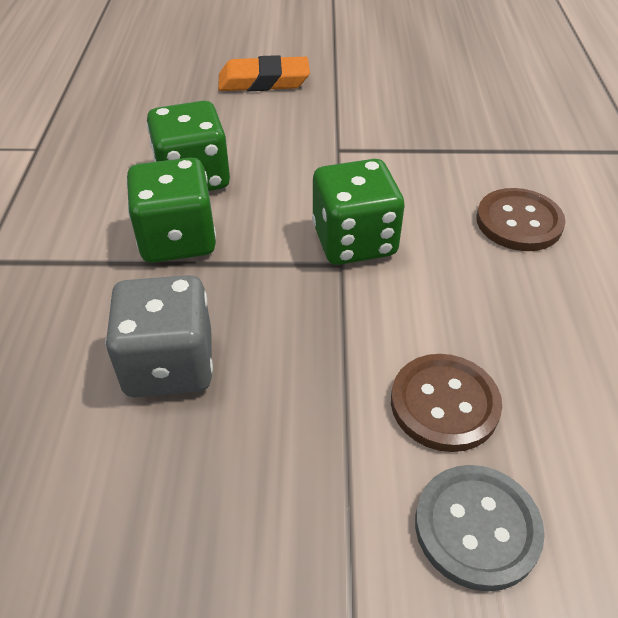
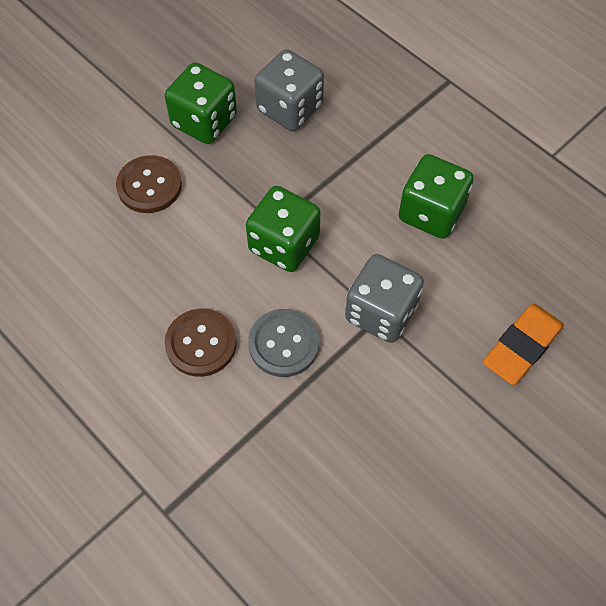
camera: 135 degrees right, 15 degrees up
green dice [126,157,216,263] -> green dice moved to [165,63,237,144]
grey button [415,465,545,591] -> grey button moved to [248,309,319,377]
none -> grey dice [345,254,424,343]

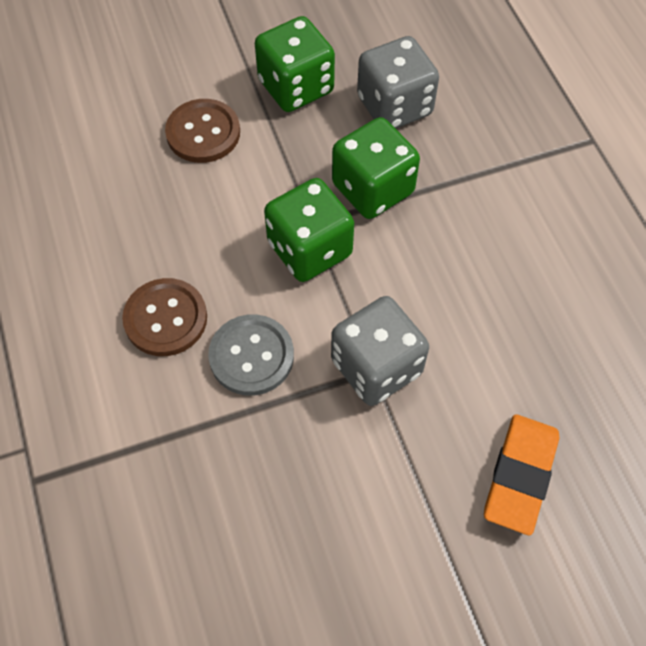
camera: 25 degrees right, 0 degrees up
green dice [398,154,474,239] -> green dice moved to [332,117,420,219]
orange eraser [483,304,564,385] -> orange eraser turned 45 degrees counterclockwise [484,414,559,536]

